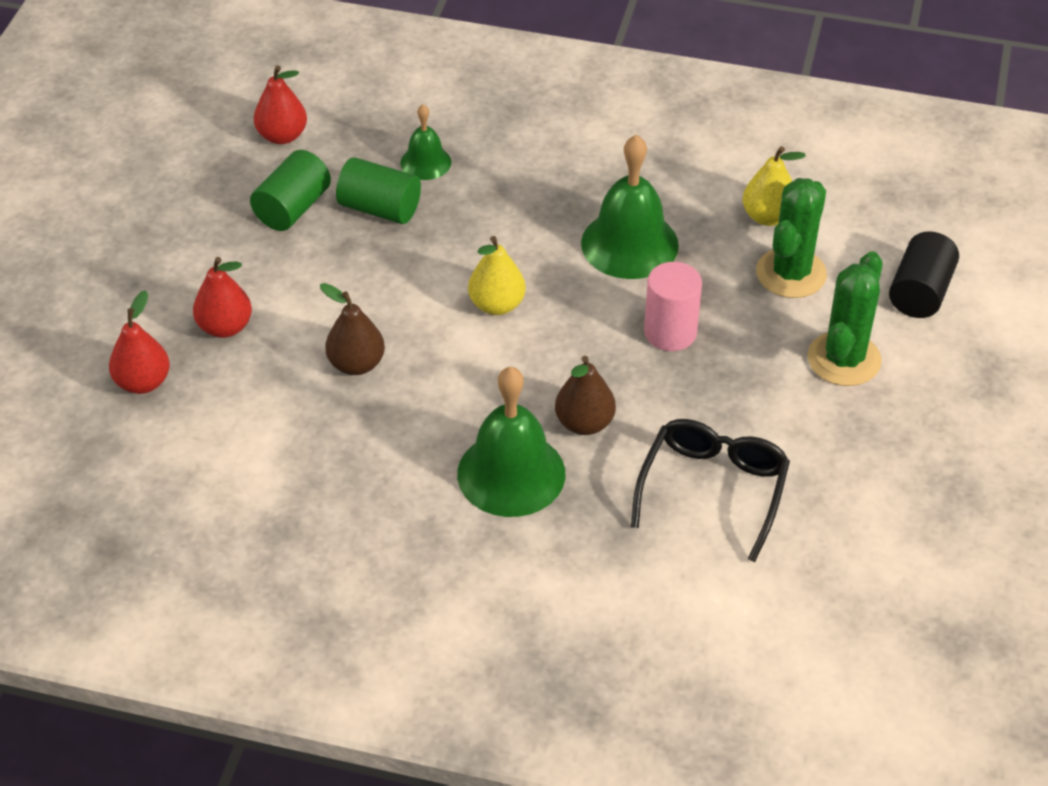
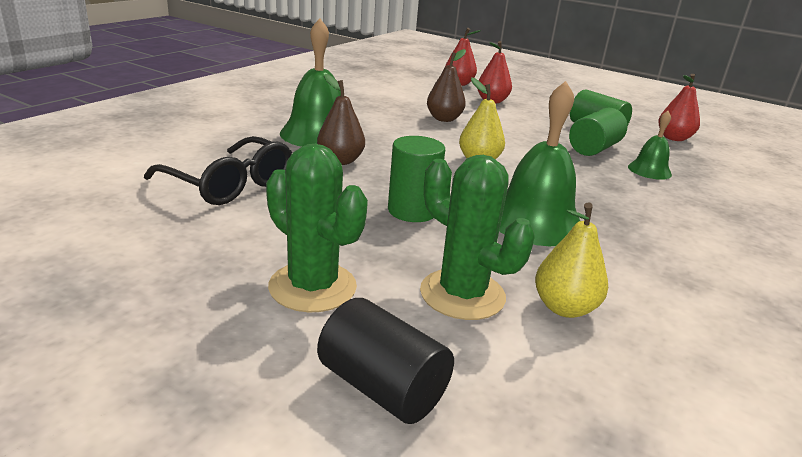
camera: 105 degrees right, 20 degrees down
pink cylinder [644,262,702,351] -> green cylinder [388,136,445,222]

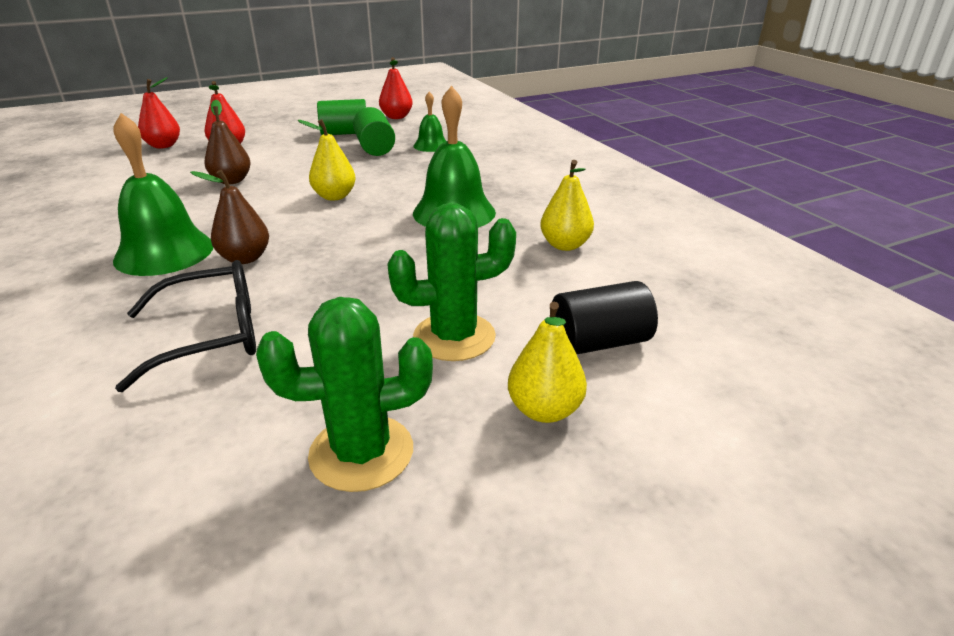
camera: 55 degrees left, 5 degrees up
green cylinder [388,136,445,222] -> none
green cactus [420,155,535,320] -> green cactus moved to [256,297,433,492]
none -> yellow pear [508,302,587,423]

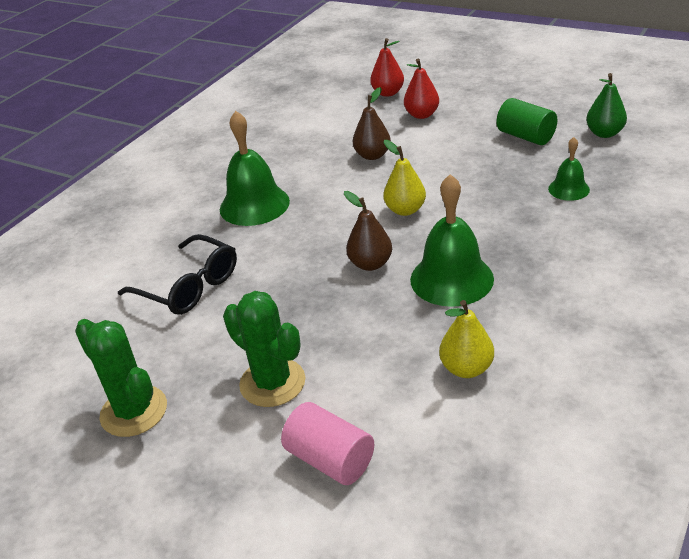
camera: 60 degrees right, 5 degrees up
brown pear [190,170,269,264] -> brown pear moved to [344,191,392,271]
green cylinder [353,107,395,156] -> none
red pear [379,57,413,119] -> green pear [586,73,627,138]
yellow pear [508,302,587,423] -> none
black cylinder [552,281,658,354] -> pink cylinder [281,402,374,485]

